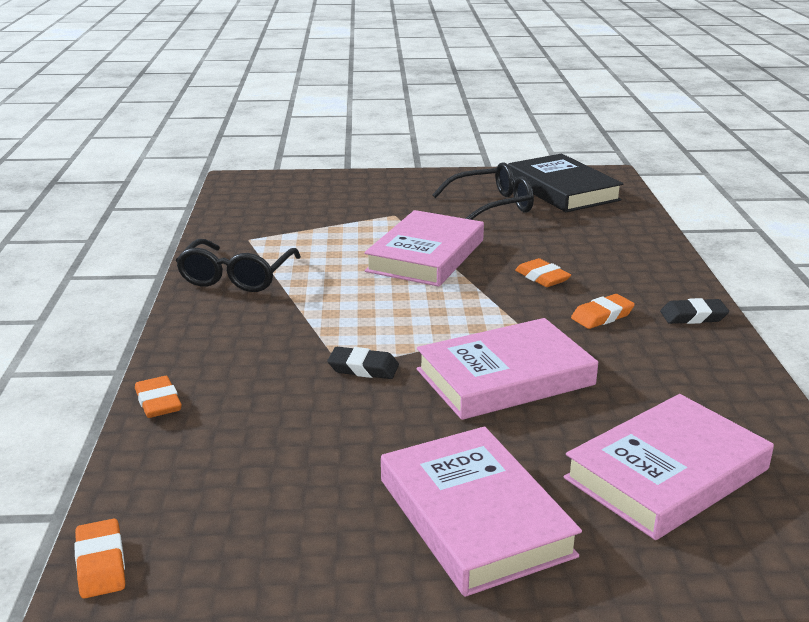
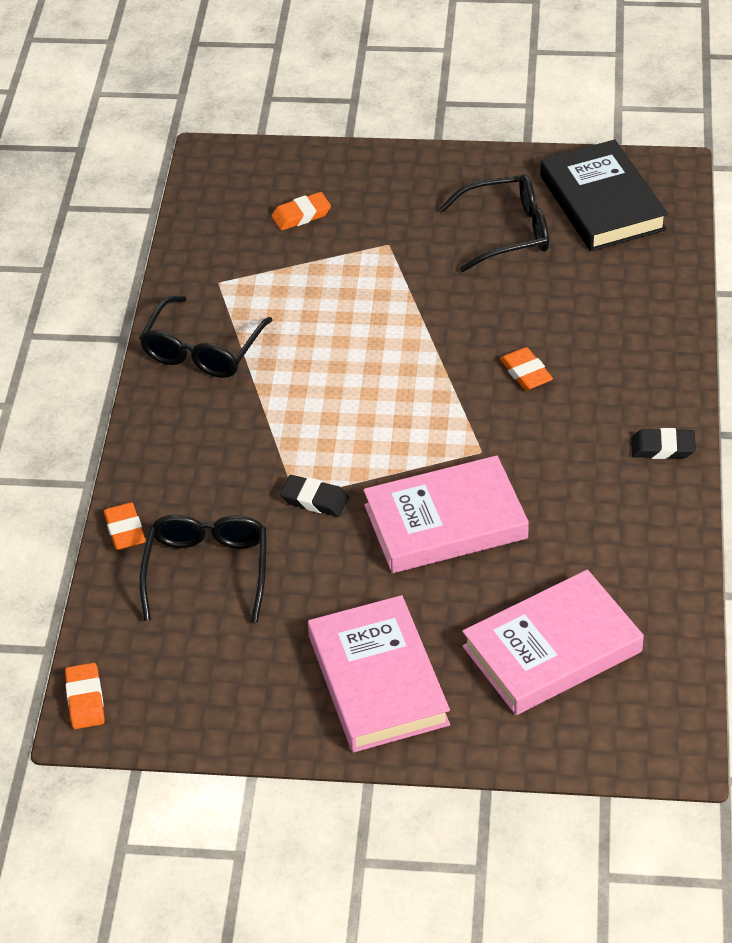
camera: 10 degrees right, 20 degrees up
pink book [364,210,484,287] -> none
orange eraser [571,294,635,329] -> orange eraser moved to [272,192,331,230]
none -> black glasses [139,514,267,622]

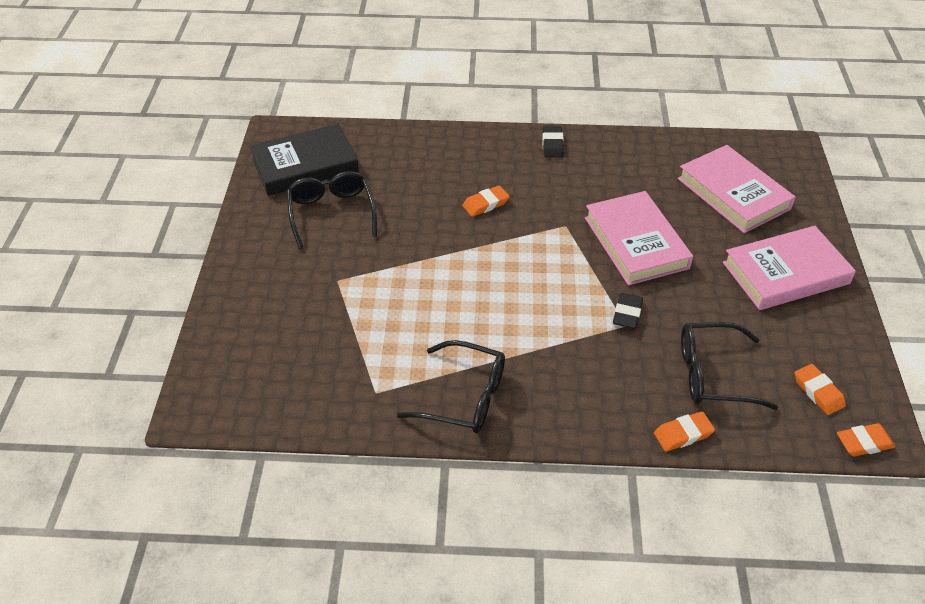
camera: 95 degrees left, 0 degrees up
orange eraser [272,192,331,230] -> orange eraser moved to [795,364,846,415]

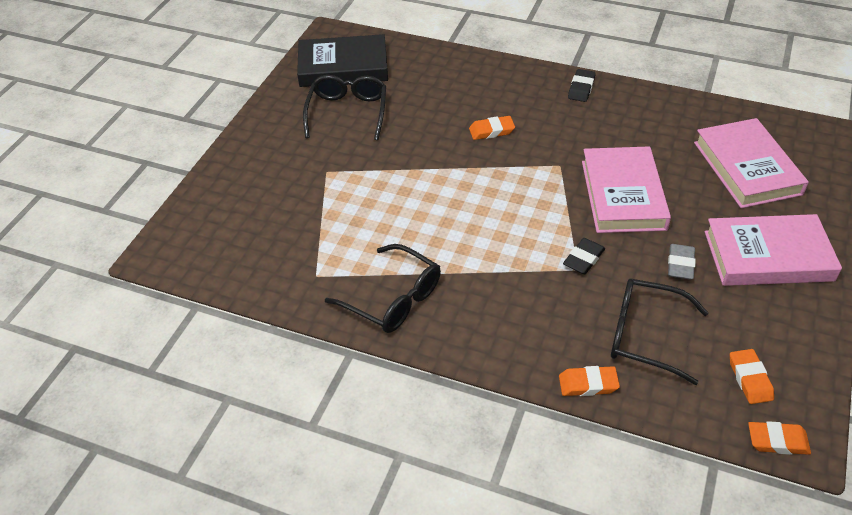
camera: 20 degrees right, 0 degrees up
none -> grey eraser [668,244,696,280]

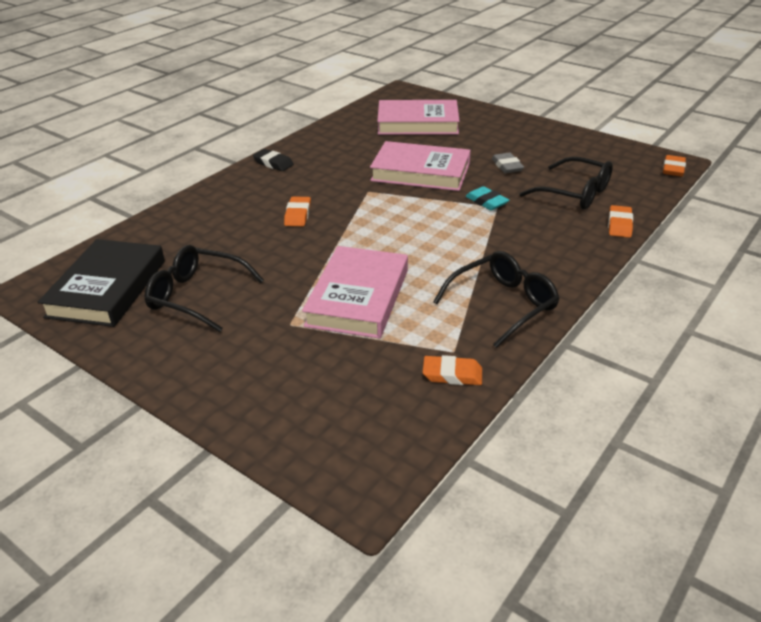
camera: 75 degrees left, 10 degrees down
black eraser [563,238,605,274] -> turquoise eraser [465,186,509,210]
black glasses [611,279,708,385] -> black glasses turned 90 degrees counterclockwise [519,156,613,209]
grey eraser [668,244,696,280] -> grey eraser turned 45 degrees clockwise [492,152,524,173]
pink book [705,214,842,286] -> pink book moved to [302,246,408,339]
orange eraser [730,349,774,404] -> orange eraser moved to [423,355,482,385]

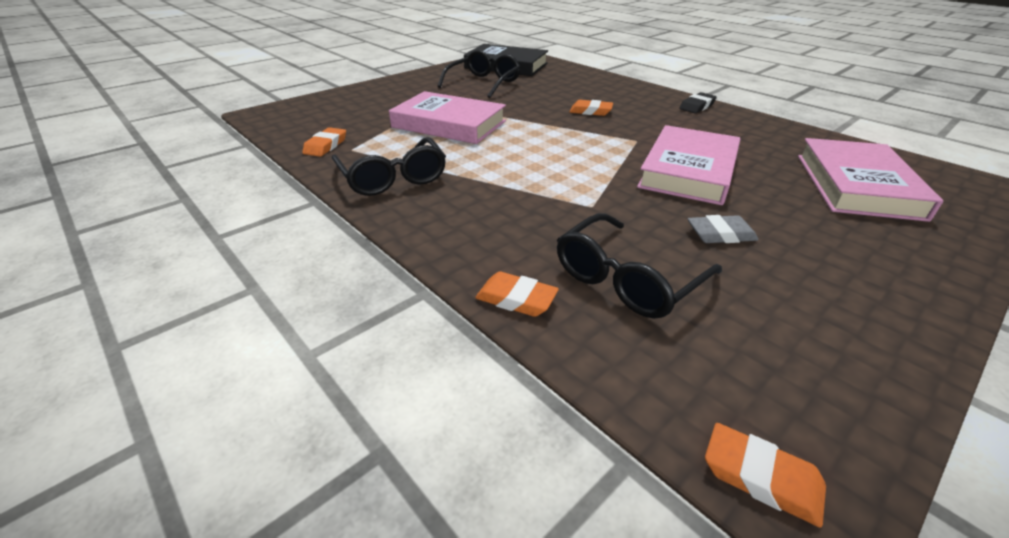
camera: 100 degrees right, 0 degrees up
turquoise eraser [465,186,509,210] -> none

